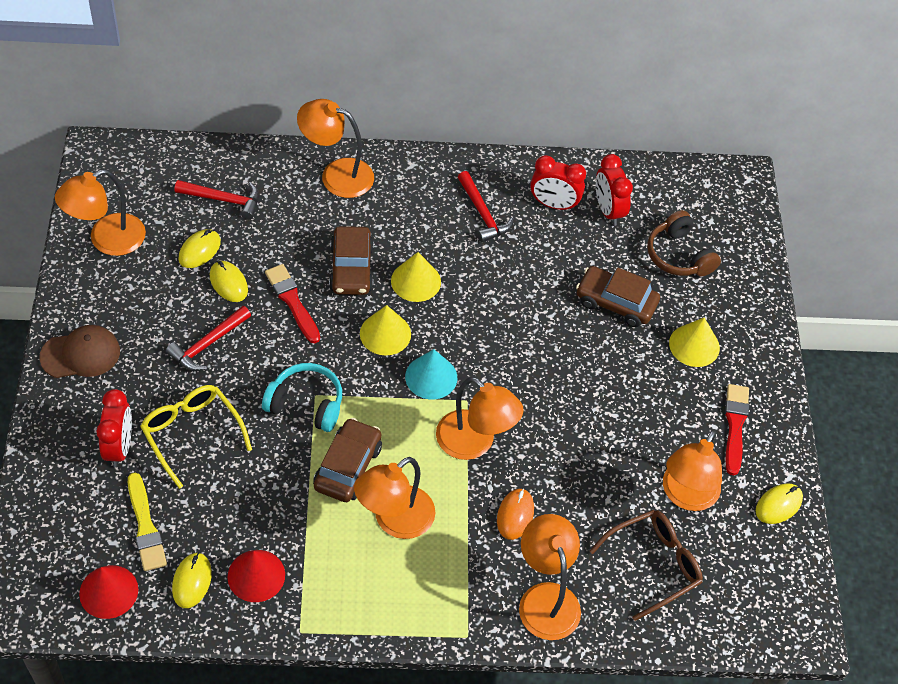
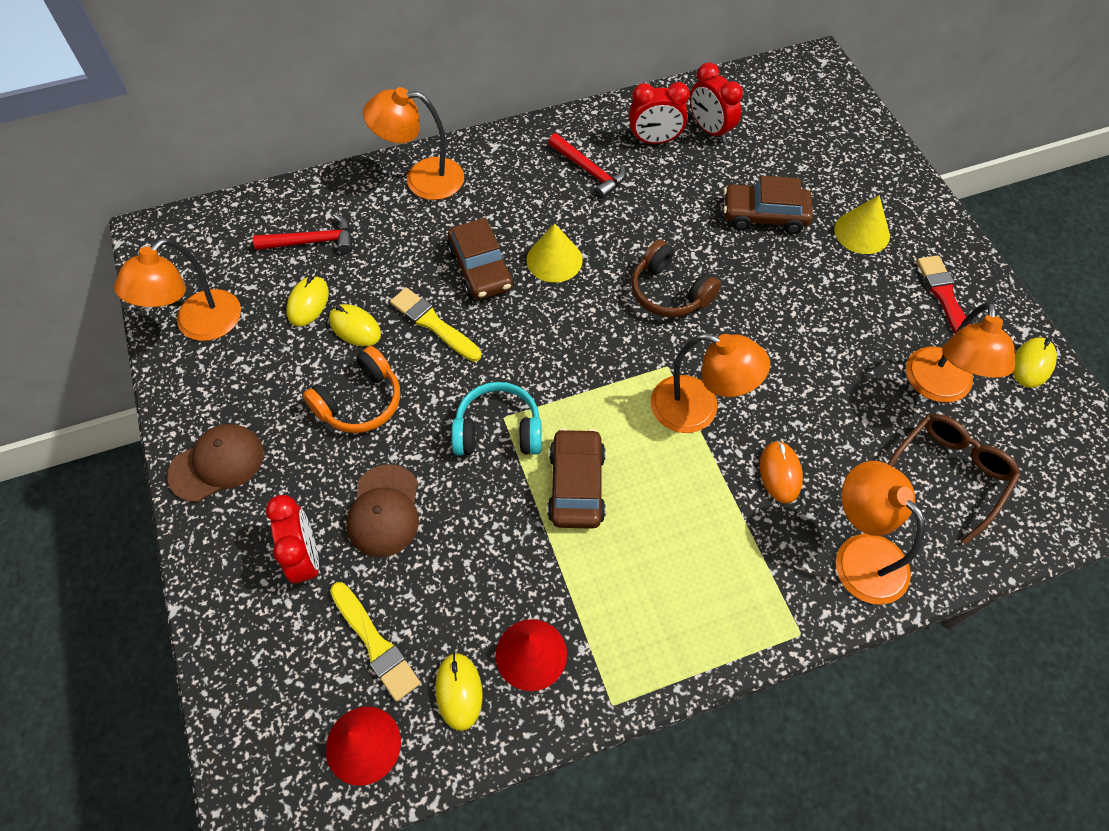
camera: 15 degrees left, 5 degrees up
yellow glasses [140,385,252,489] -> brown cap [347,464,419,557]
red hammer [166,306,251,371] -> orange headphones [303,346,400,433]
red brush [265,264,320,343] -> yellow brush [390,287,481,362]
orange lamp [354,457,435,539] -> none
yellow cone [360,305,411,355] -> none
turquoise cone [405,349,457,399] -> none
brown headphones [647,210,721,276] -> brown headphones moved to [631,240,721,317]

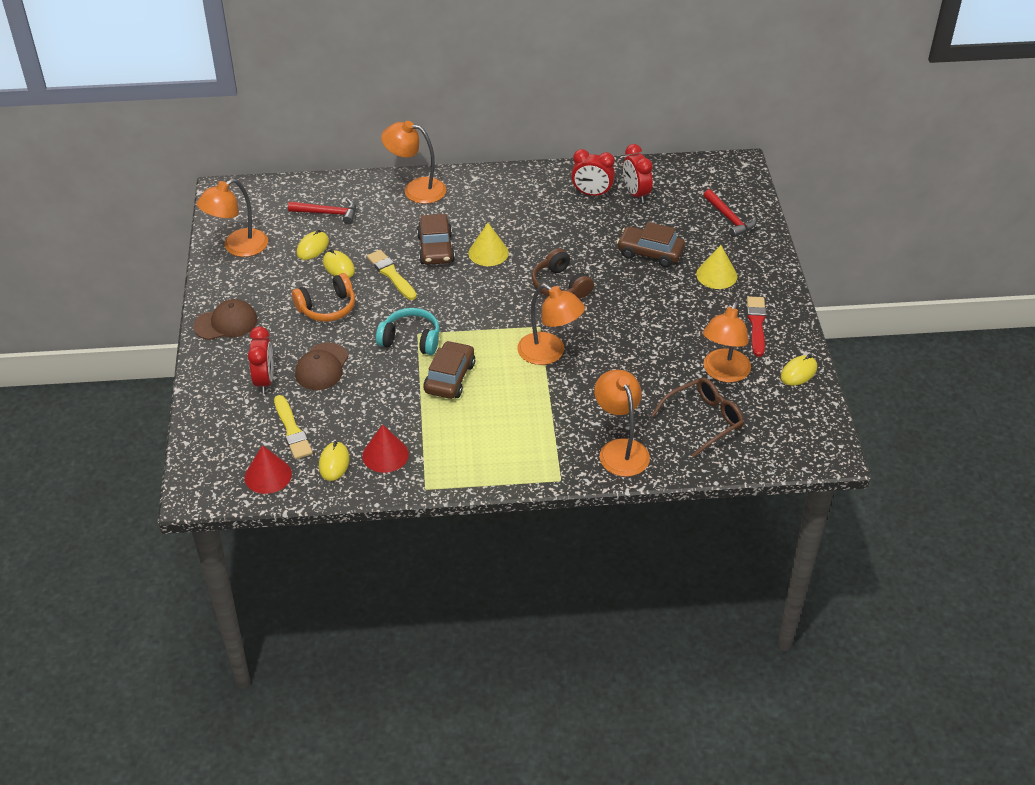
camera: 15 degrees right, 15 degrees down
red hammer [548,133,626,199] -> red hammer moved to [704,189,756,237]
orange mouse [760,441,803,504] -> none

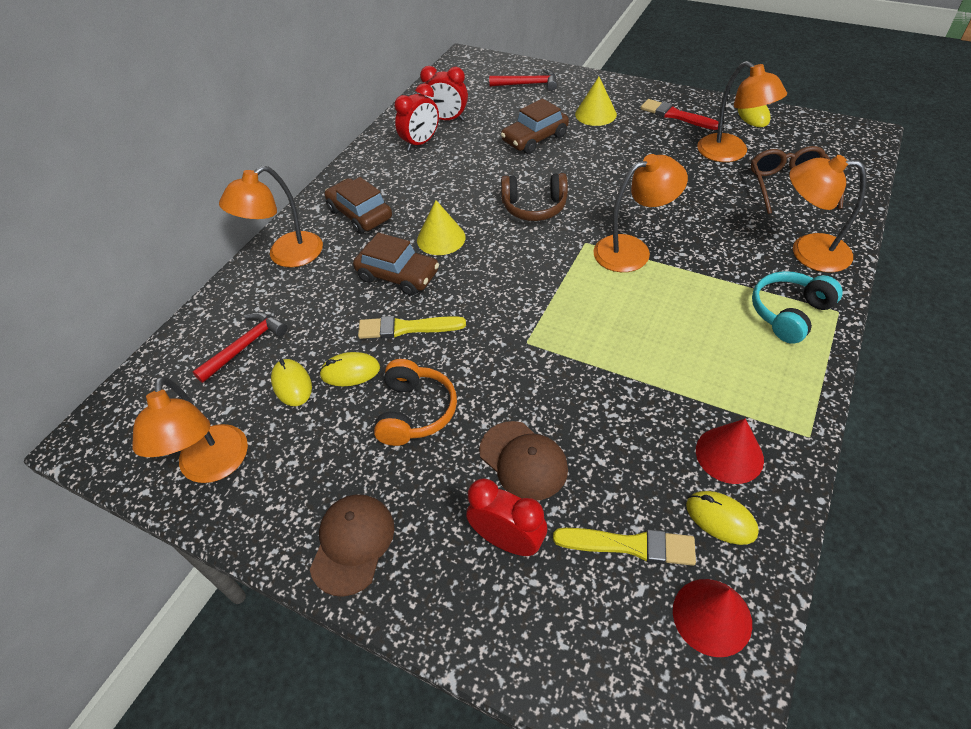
camera: 55 degrees left, 5 degrees up
turquoise headphones [376,308,440,355] -> turquoise headphones moved to [752,271,843,344]
brown car [423,341,475,399] -> brown car moved to [324,177,392,234]

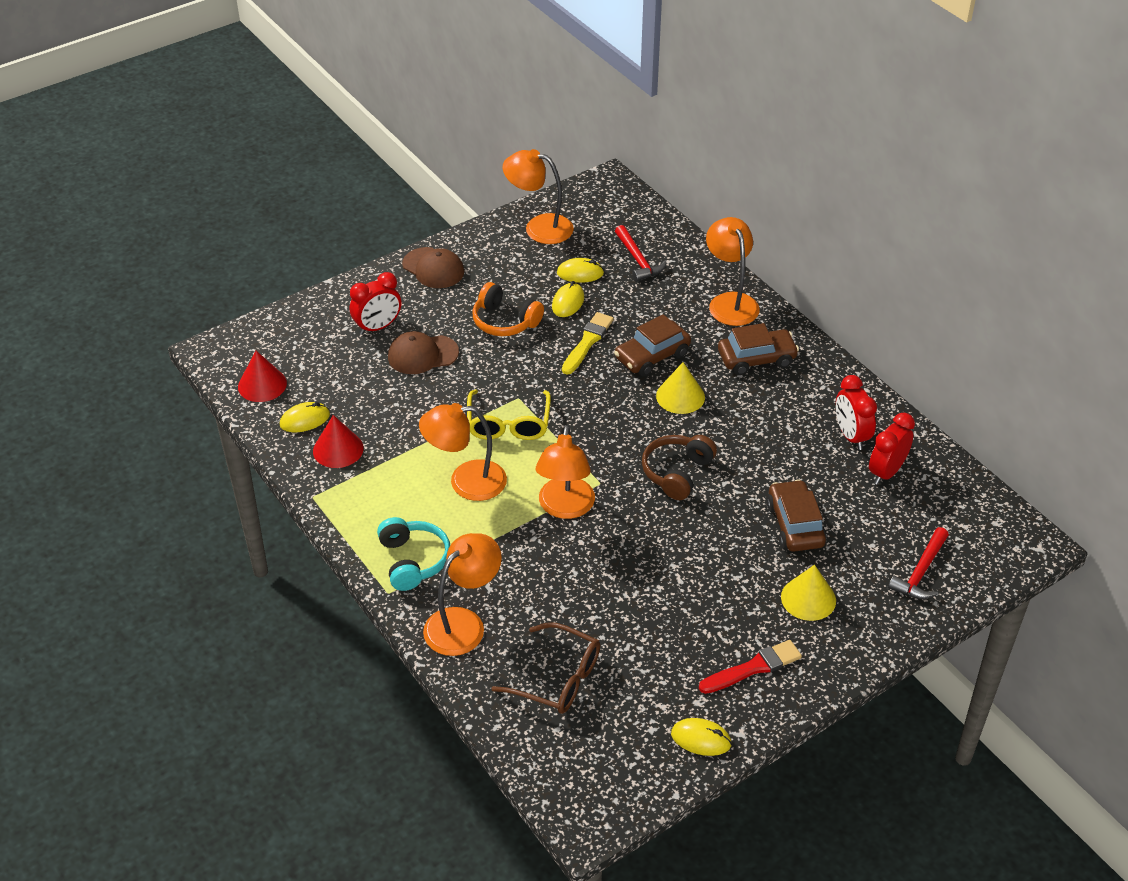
camera: 115 degrees right, 5 degrees down
yellow brush [553,528,696,566] -> none
orange lamp [697,61,787,162] -> orange lamp moved to [419,403,507,501]
none -> yellow glasses [467,390,551,440]

